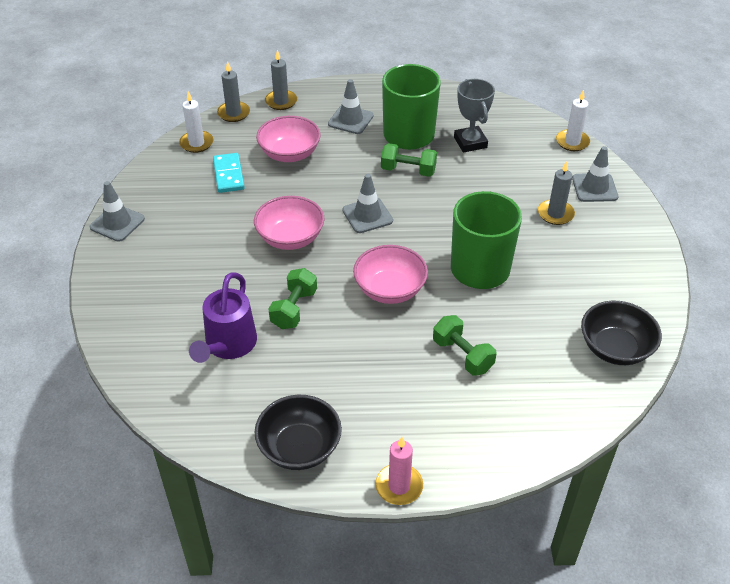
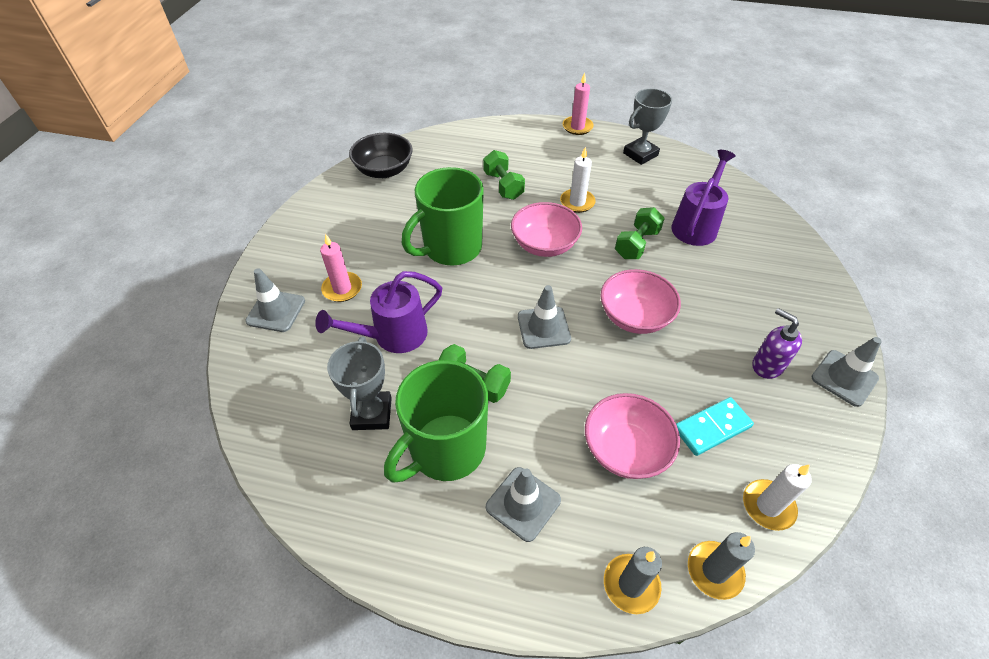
camera: 165 degrees left, 5 degrees up
turquoise domino [213,153,245,193] -> turquoise domino turned 60 degrees clockwise [676,397,754,456]
black bowl [255,395,342,470] -> grey trophy [623,88,672,165]
grey candle [538,161,575,225] -> pink candle [320,234,362,302]
white candle [556,90,590,151] -> white candle moved to [560,147,596,213]
none -> purple watering can [315,271,442,353]
none -> purple soap dispenser [752,308,802,379]

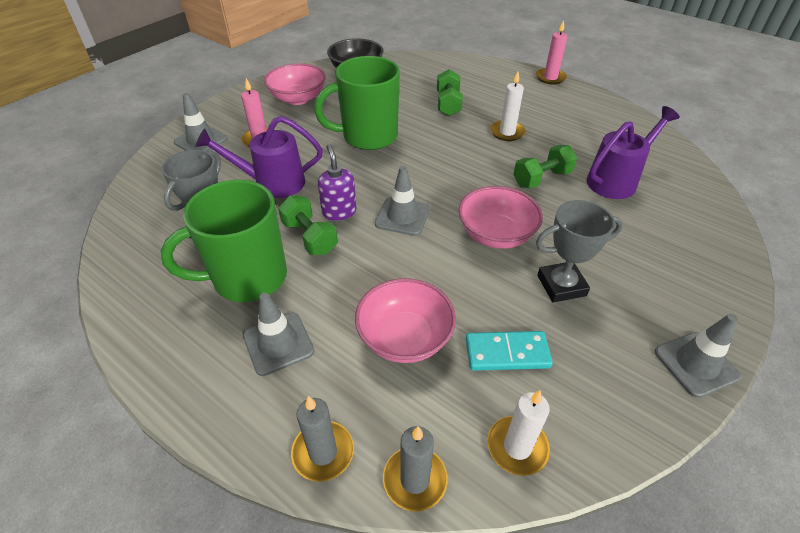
camera: 25 degrees right, 5 degrees down
pink bowl [511,202,582,257] -> pink bowl moved to [264,63,326,105]
grey trophy [623,88,672,165] -> grey trophy moved to [536,200,623,302]
purple soap dispenser [752,308,802,379] -> purple soap dispenser moved to [318,144,357,220]

